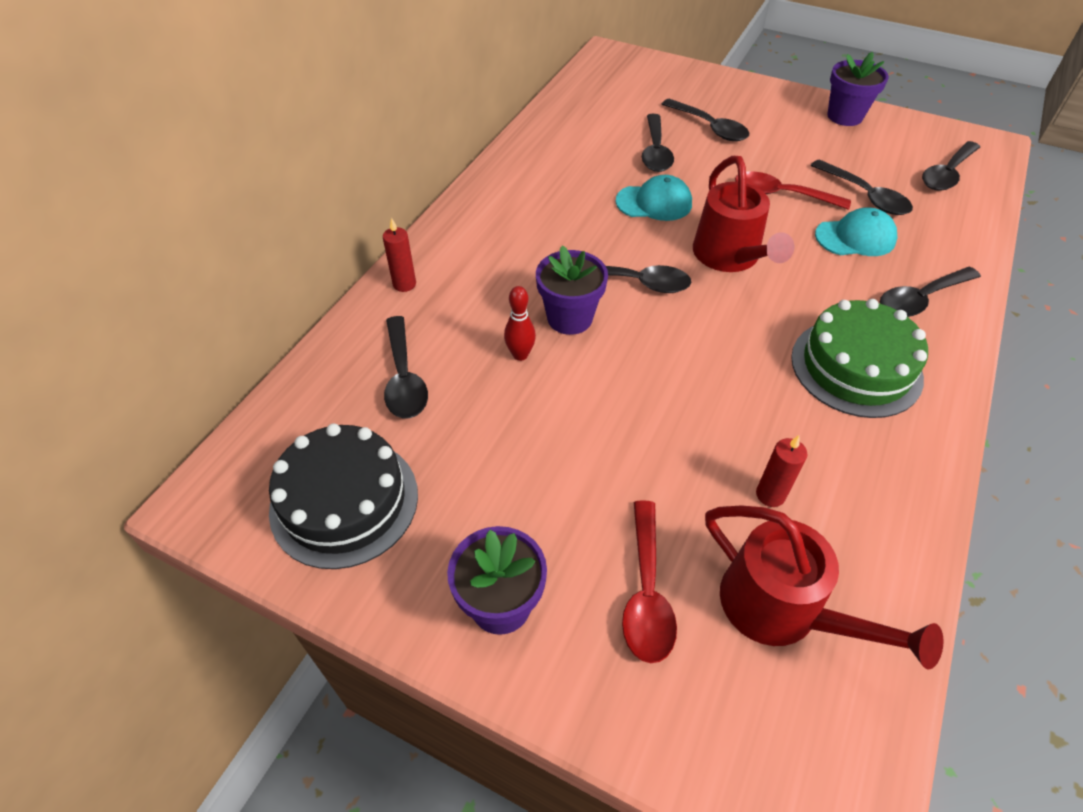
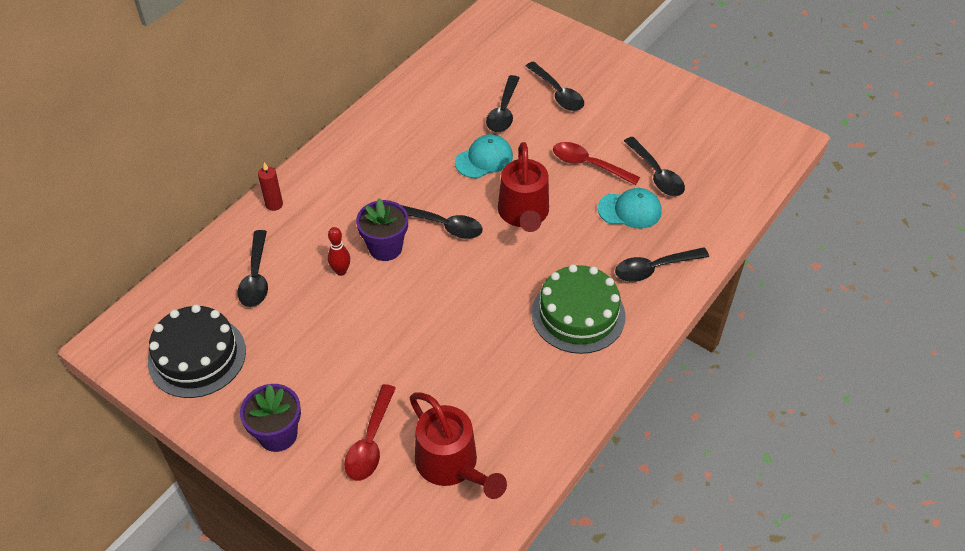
camera: 10 degrees right, 0 degrees up
turquoise cap [615,175,692,221] -> turquoise cap turned 45 degrees counterclockwise [455,134,513,178]
red candle [756,435,808,507] -> none
purple flower pot [827,52,889,126] -> none
black spoon [922,141,980,191] -> none

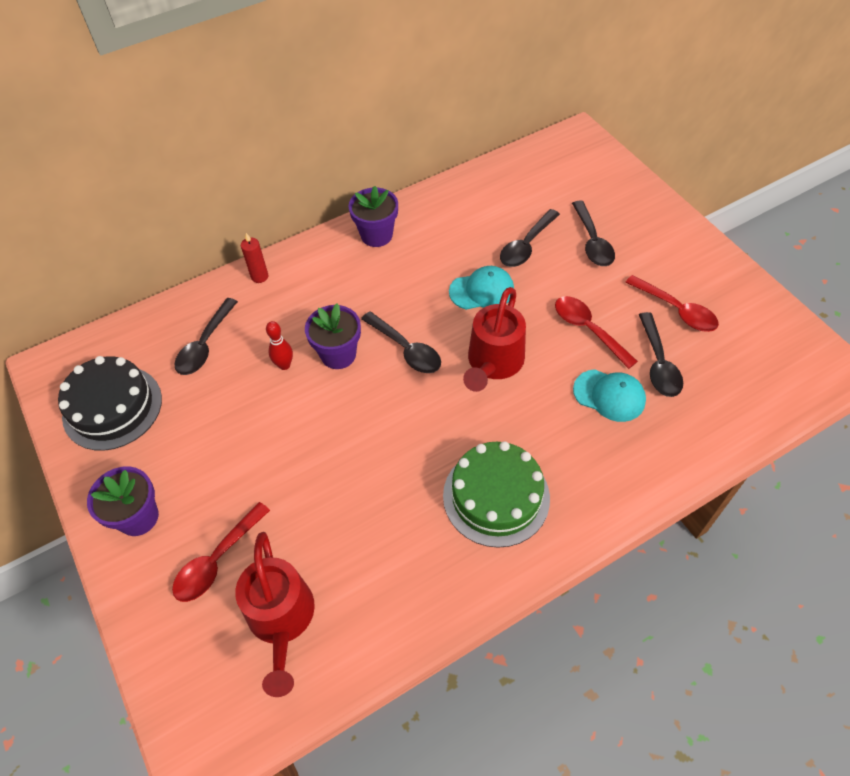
camera: 25 degrees right, 5 degrees up
black spoon [615,247,709,282] -> none
none -> purple flower pot [349,186,398,247]
none -> red spoon [625,275,719,332]

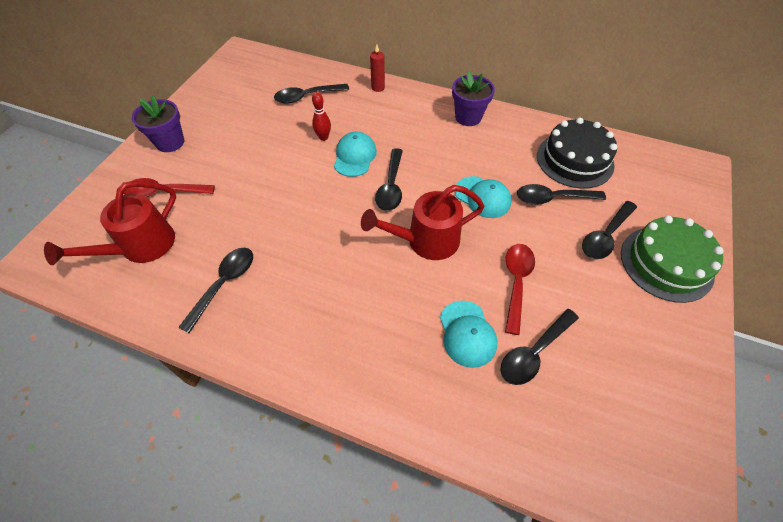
camera: 50 degrees right, 0 degrees up
black cake [58,356,162,451] -> black cake moved to [537,118,617,189]
purple flower pot [305,303,361,369] -> turquoise cap [334,132,377,177]
green cake [443,441,550,548] -> green cake moved to [621,216,724,303]
red spoon [625,275,719,332] -> none
none -> black spoon [178,248,253,333]

